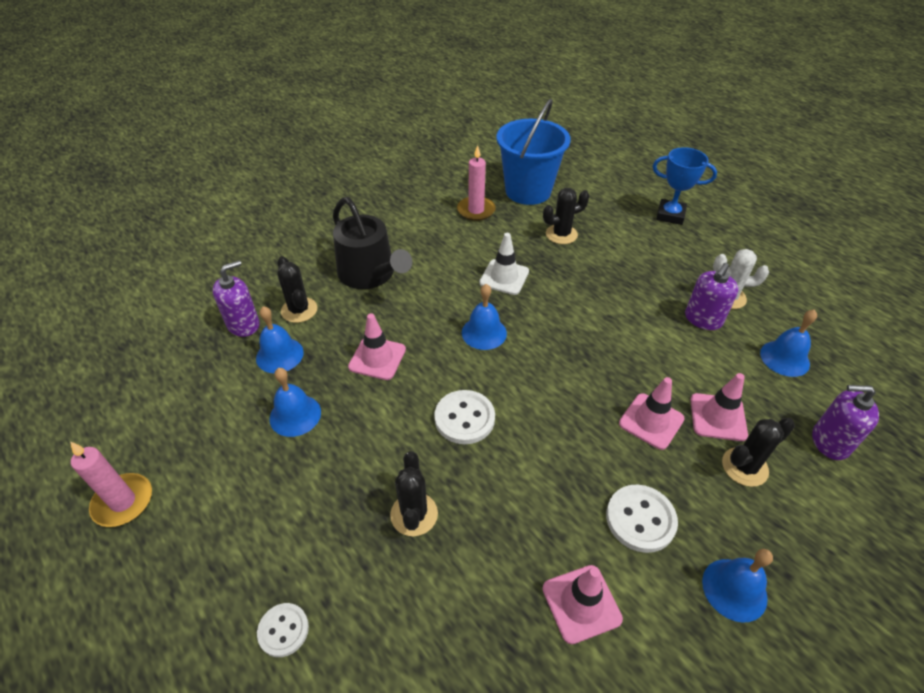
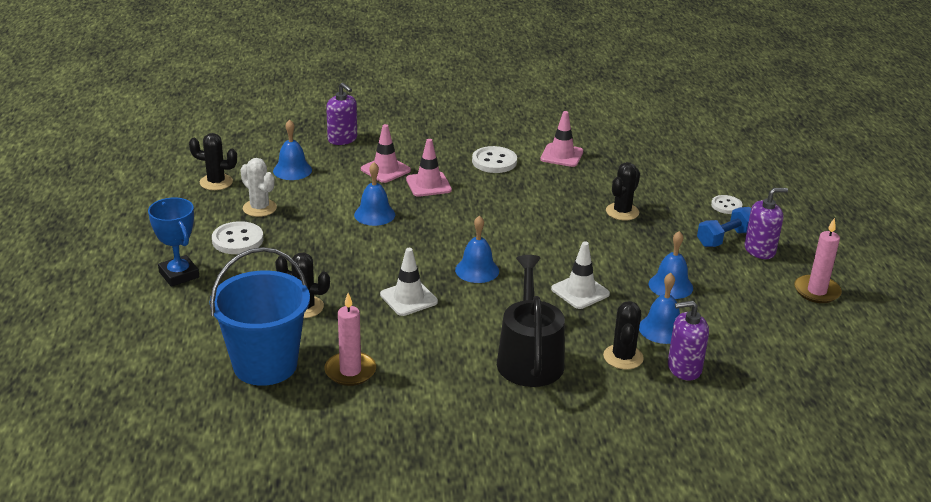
camera: 145 degrees left, 15 degrees down
pink traffic cone [348,313,406,380] -> white traffic cone [551,241,610,309]
white button [434,390,495,444] -> white button moved to [212,221,263,254]
purple soap dispenser [685,263,739,330] -> purple soap dispenser moved to [744,188,788,259]
blue bell [702,549,773,623] -> blue bell moved to [354,162,395,226]
black cactus [722,418,795,487] -> black cactus moved to [189,133,237,190]
none -> blue dumbbell [697,207,751,247]

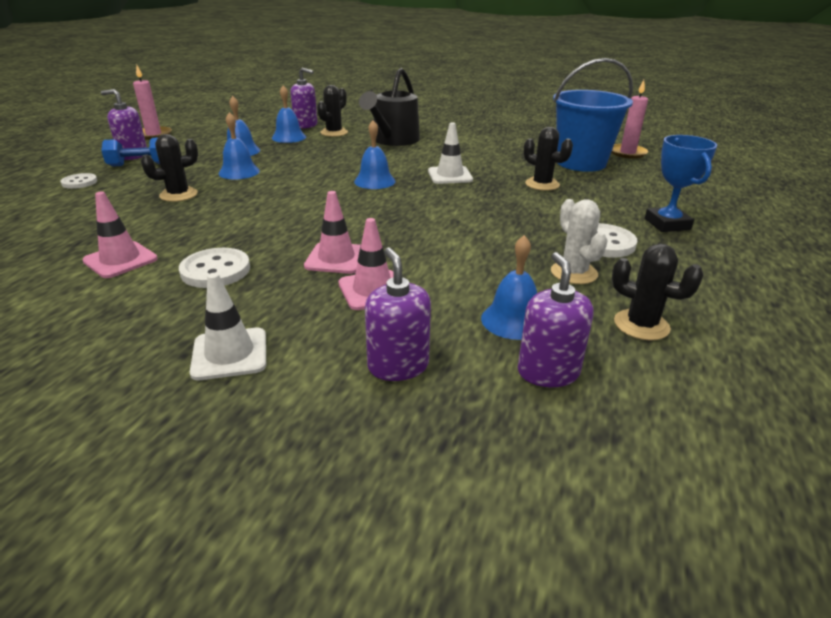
camera: 155 degrees left, 0 degrees up
pink candle [324,293,376,386] -> pink candle moved to [611,80,648,159]
blue bell [354,162,395,226] -> blue bell moved to [219,112,260,180]
white traffic cone [551,241,610,309] -> white traffic cone moved to [190,273,266,380]
none -> purple soap dispenser [518,252,593,387]

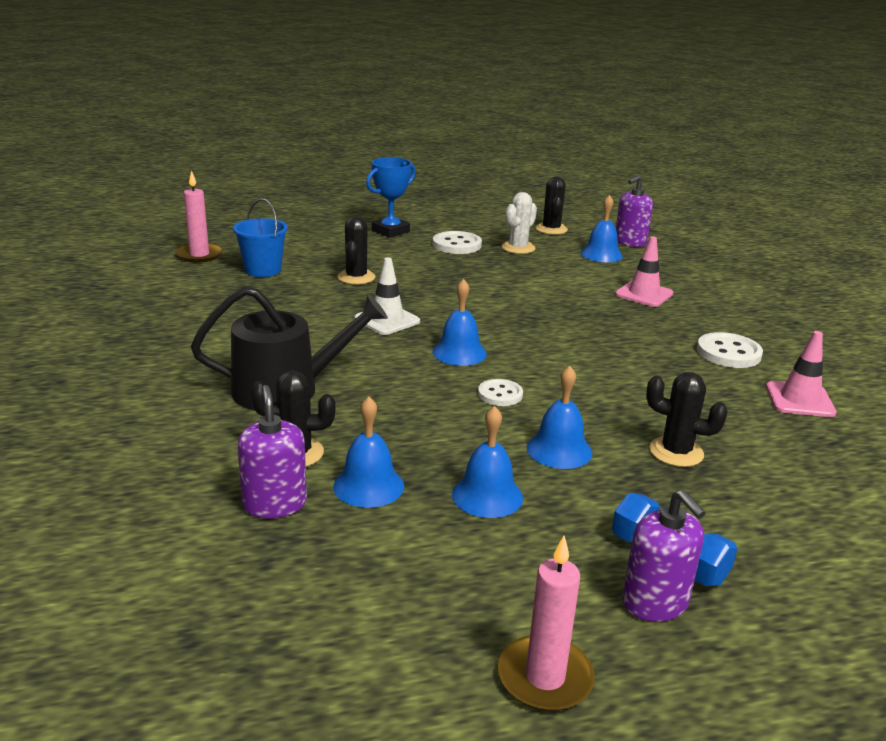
camera: 125 degrees left, 5 degrees down
white button [61,173,97,189] -> white button moved to [478,379,523,406]
white traffic cone [190,273,266,380] -> none
pink traffic cone [304,191,361,274] -> none
purple soap dispenser [365,247,431,381] -> none
blue bucket [553,58,633,172] -> blue bucket [233,198,288,277], size x0.60

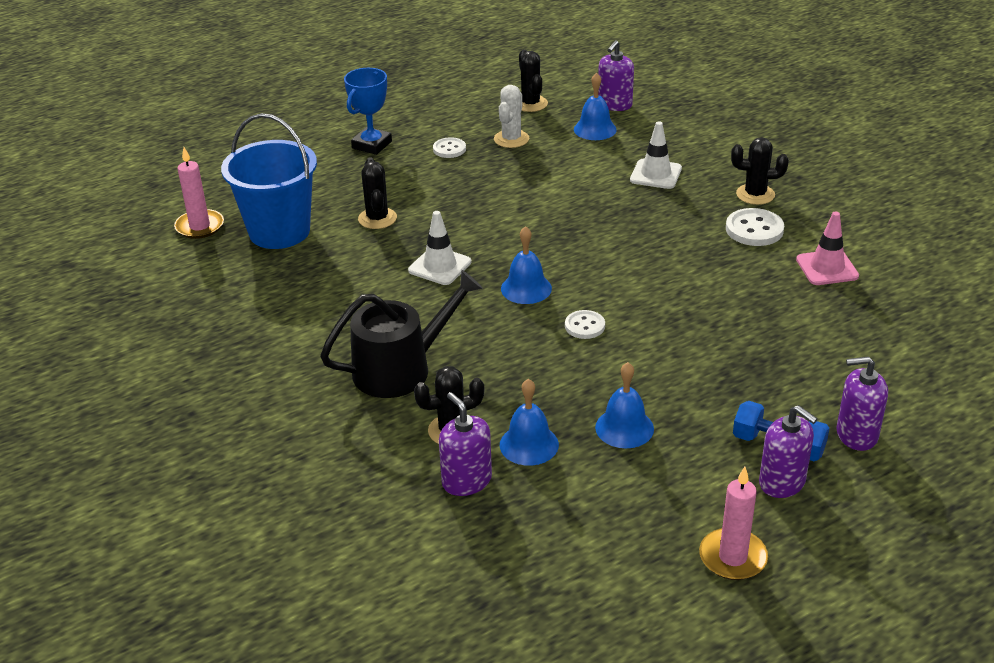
camera: 15 degrees left, 10 degrees up
blue bucket [233,198,288,277] -> blue bucket [221,113,317,249], size x1.66
white button [433,231,482,254] -> white button [433,137,466,158], size x0.64
blue bell [527,366,592,469] -> none
pink traffic cone [615,236,673,307] -> white traffic cone [630,121,682,189]
black cactus [646,372,728,467] -> black cactus moved to [731,137,789,205]
none -> purple soap dispenser [836,356,888,451]

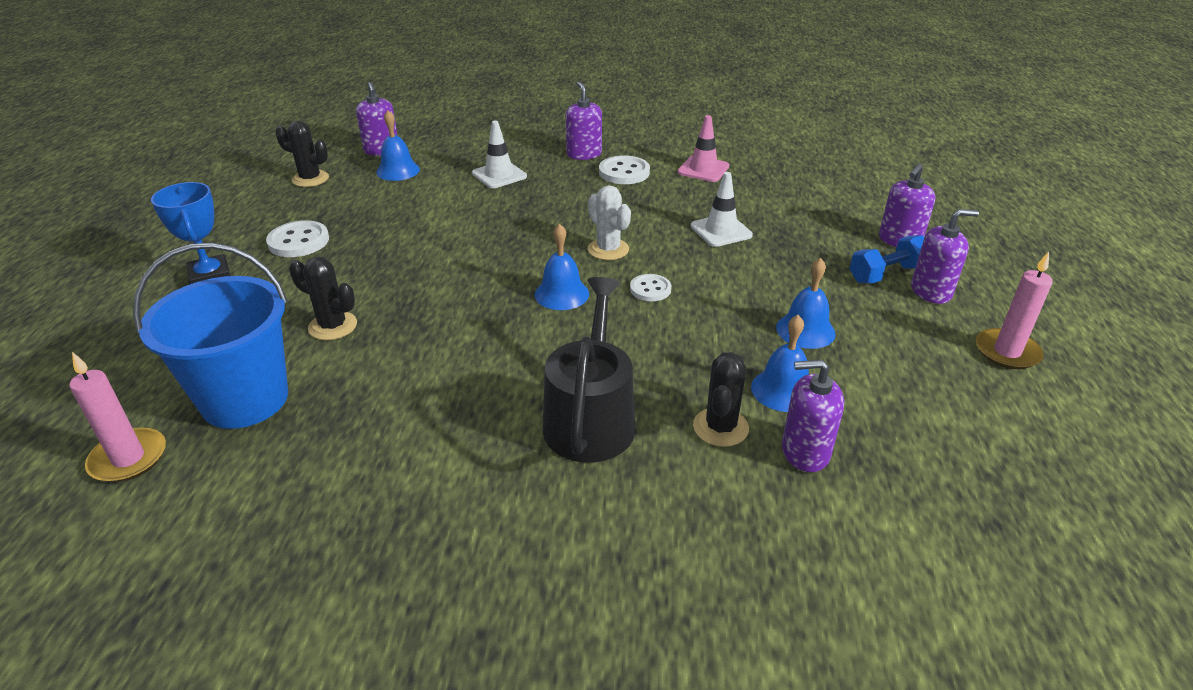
camera: 55 degrees left, 0 degrees up
white traffic cone [408,211,471,285] -> white traffic cone moved to [691,172,753,247]
white button [433,137,466,158] -> white button [266,220,329,257], size x1.56
white cactus [494,85,529,148] -> white cactus moved to [588,185,631,260]
black cactus [731,137,789,205] -> purple soap dispenser [566,82,602,160]

